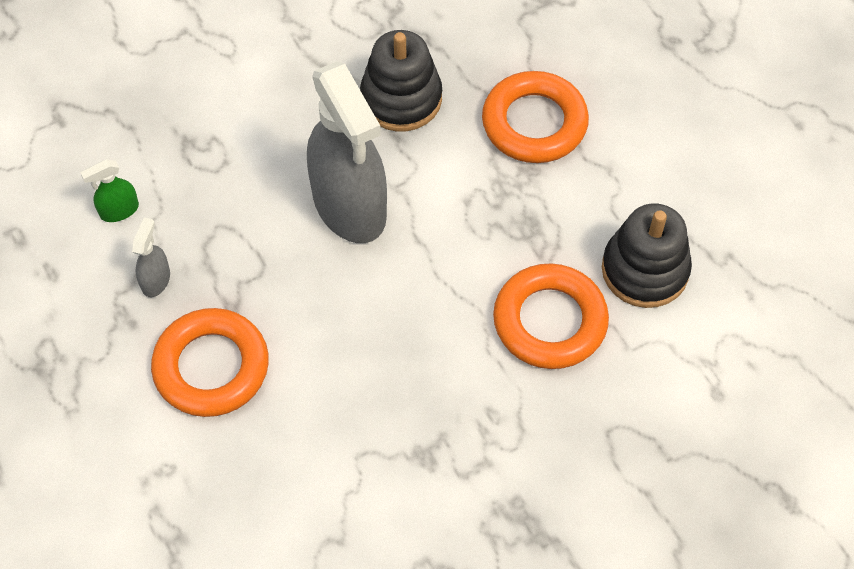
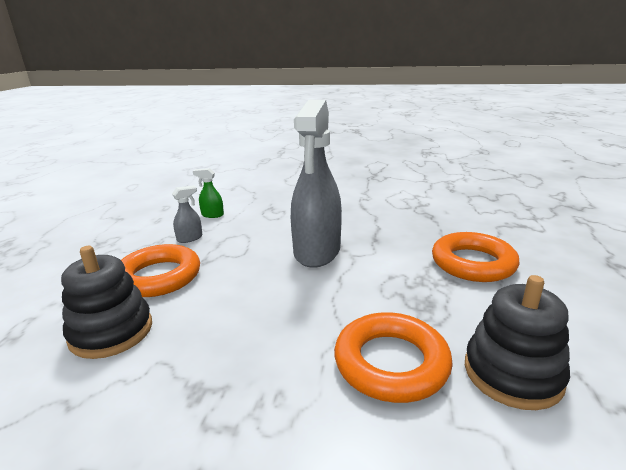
camera: 40 degrees right, 35 degrees down
black stacking toy [360,30,442,132] -> black stacking toy moved to [61,246,152,359]

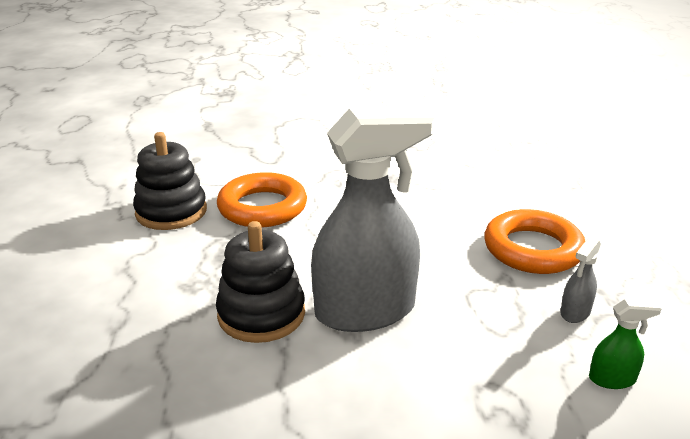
camera: 165 degrees right, 5 degrees up
black stacking toy [61,246,152,359] -> black stacking toy moved to [216,221,305,343]
grey spray bottle [291,100,342,268] -> grey spray bottle turned 75 degrees clockwise [311,108,434,332]
orange ring [432,232,520,282] -> none

